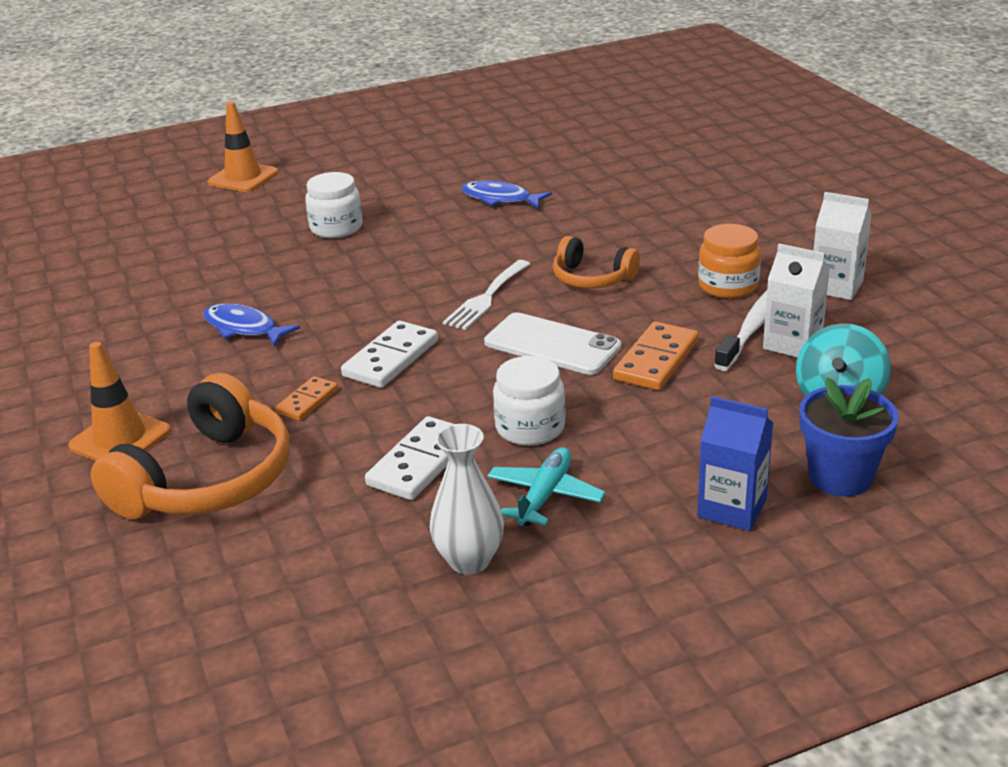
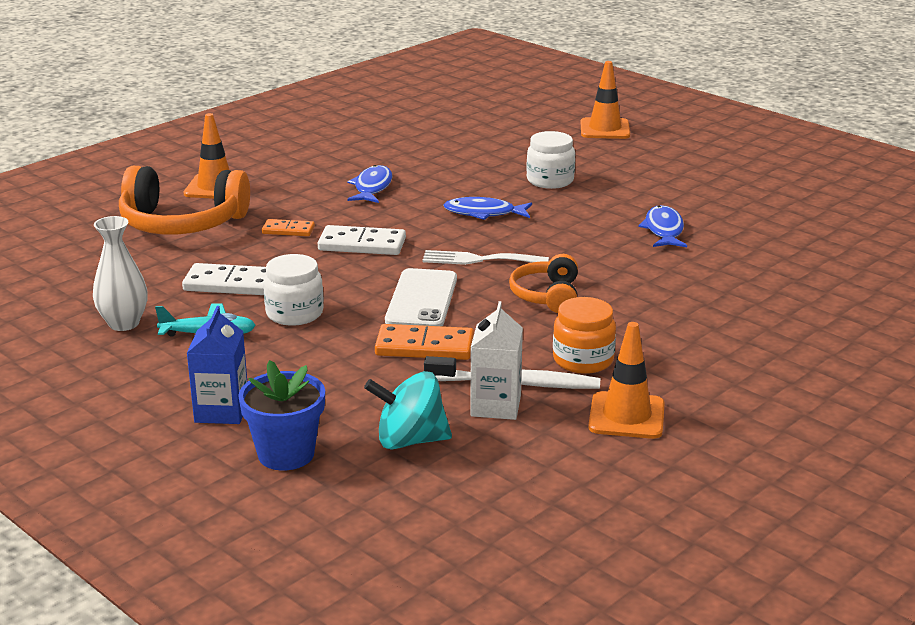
camera: 65 degrees right, 5 degrees down
white carton [814,192,871,300] -> orange traffic cone [588,322,665,439]
none -> blue fish [444,197,532,220]

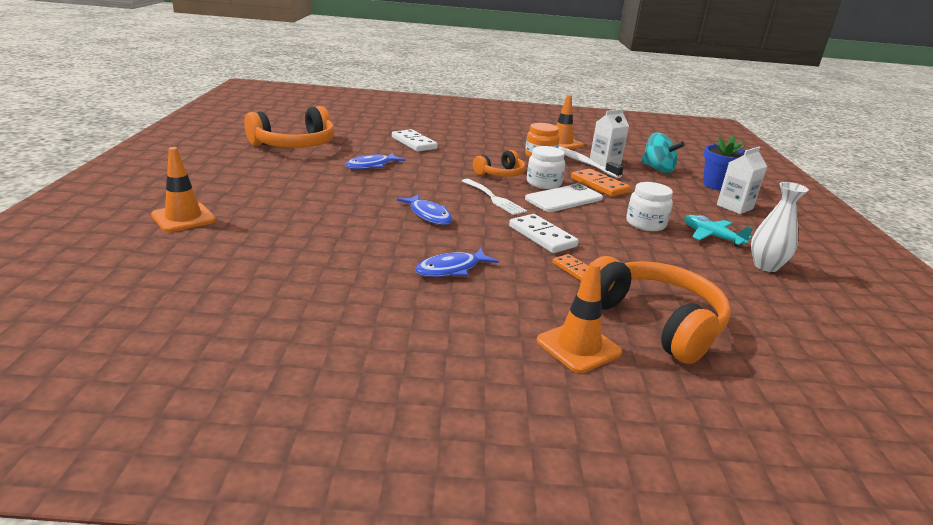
camera: 135 degrees left, 0 degrees up
white domino [182,263,266,295] -> white domino moved to [392,129,438,152]
blue carton [187,306,247,424] -> white carton [717,147,768,214]
white jar [526,131,575,189] -> white jar moved to [527,146,565,189]
none -> orange headphones [244,106,335,148]

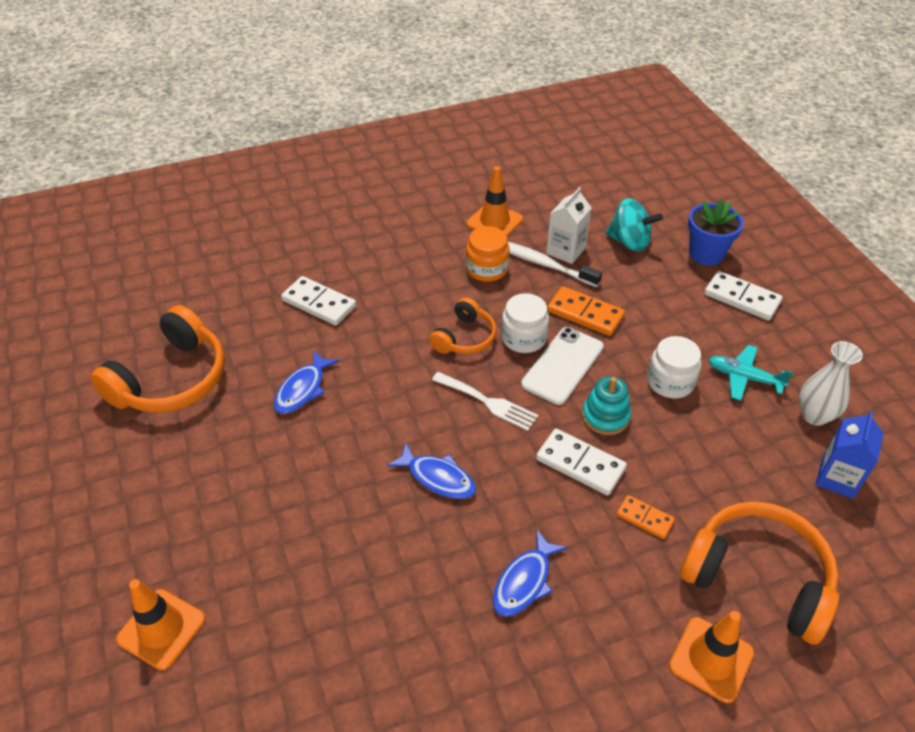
camera: 20 degrees left, 20 degrees up
white carton [717,147,768,214] -> white domino [704,271,783,321]
none -> turquoise stacking toy [582,376,631,435]
none -> blue carton [815,411,884,499]

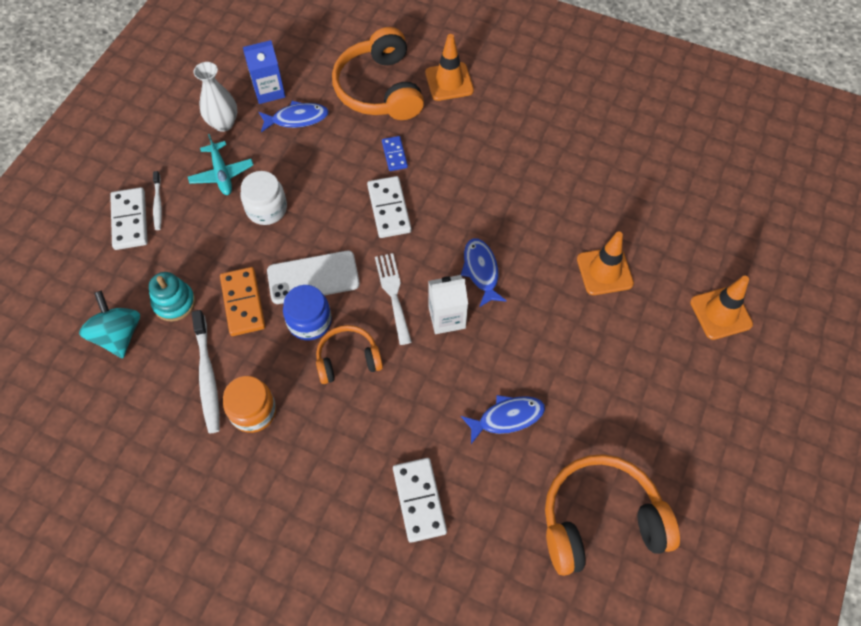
camera: 135 degrees left, 15 degrees up
orange traffic cone [467,166,523,236] -> orange traffic cone moved to [577,231,634,295]
blue fish [493,529,568,617] -> blue fish moved to [259,101,329,132]
white jar [501,293,549,353] -> blue jar [283,285,332,340]
white carton [546,187,592,264] -> white carton moved to [428,275,468,334]
turquoise stacking toy [582,376,631,435] -> turquoise stacking toy moved to [149,272,195,322]
orange domino [617,495,675,539] -> blue domino [382,136,408,171]
blue flower pot [688,199,744,266] -> none
none -> white toothbrush [153,171,162,230]

